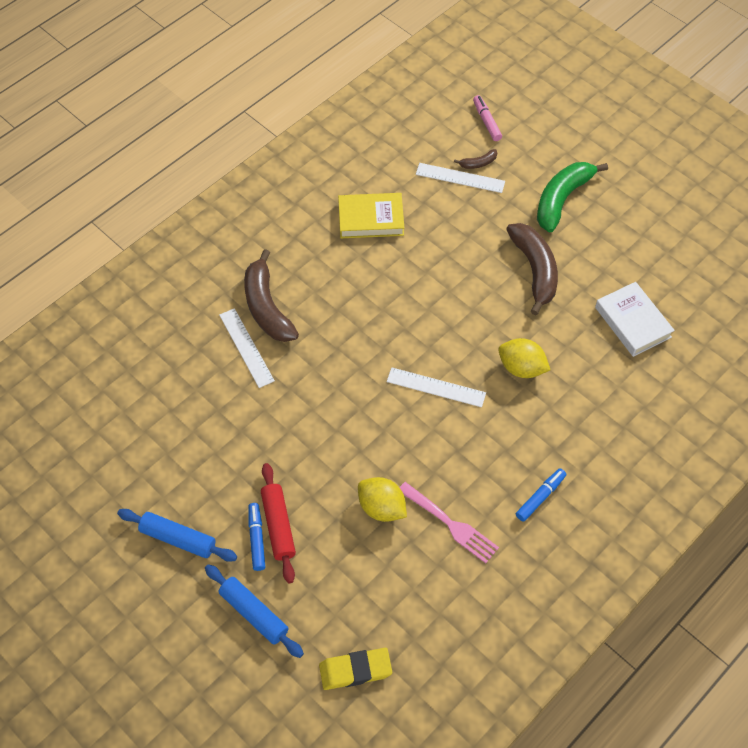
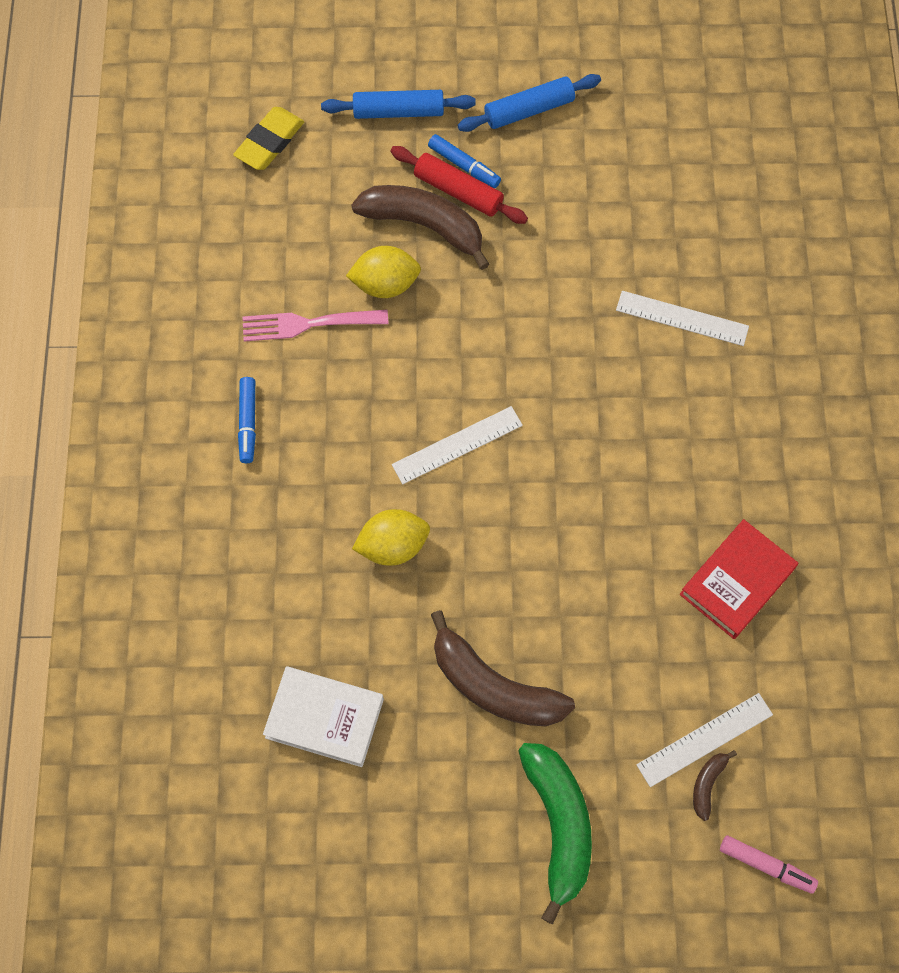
camera: 135 degrees right, 10 degrees up
brown banana [244,249,299,342] -> brown banana moved to [351,185,489,270]
yellow book [338,193,404,238] -> red book [680,519,798,639]

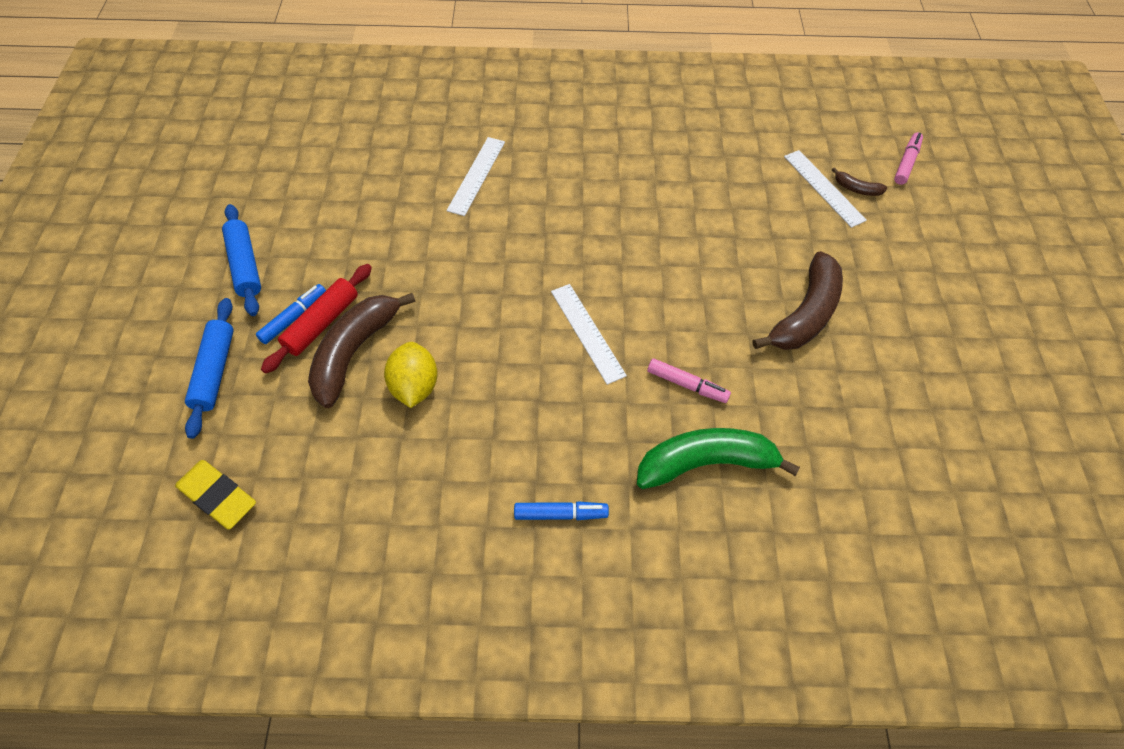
camera: 90 degrees left, 10 degrees down
pink fork [243,310,388,342] -> none
white book [263,666,384,767] -> none
yellow lemon [352,509,430,566] -> pink marker [647,358,731,403]
green banana [518,743,592,925] -> green banana moved to [637,428,800,489]
red book [680,519,798,639] -> none

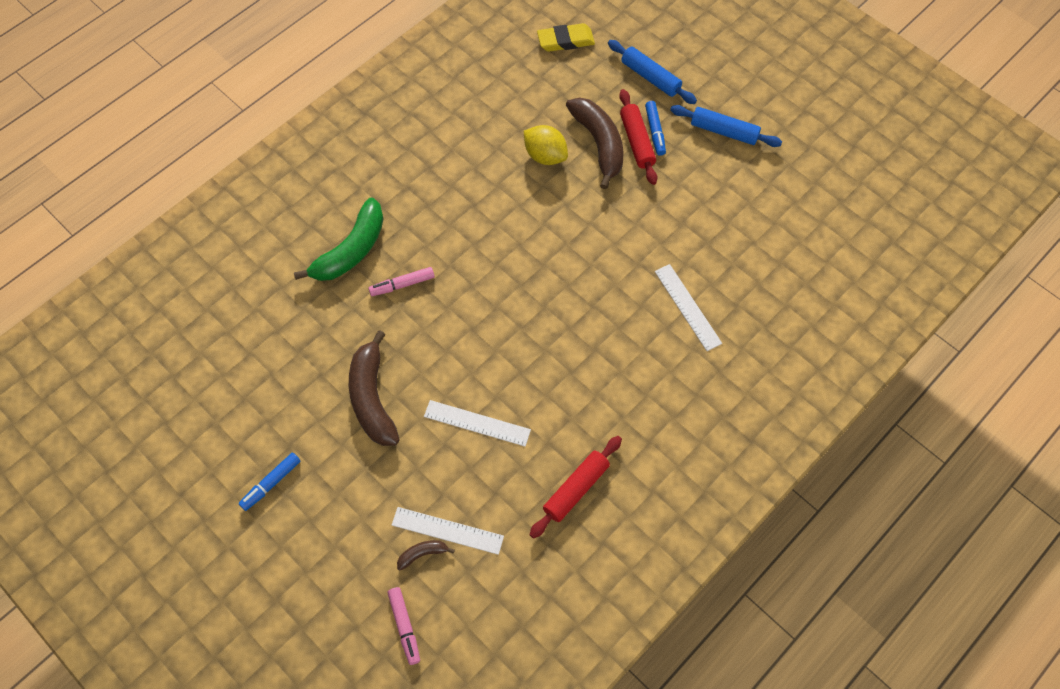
camera: 135 degrees right, 5 degrees up
blue marker [514,501,609,520] -> blue marker moved to [239,453,300,511]
white ruler [551,284,627,385] -> white ruler moved to [424,400,531,446]
none -> red rolling pin [529,436,622,538]

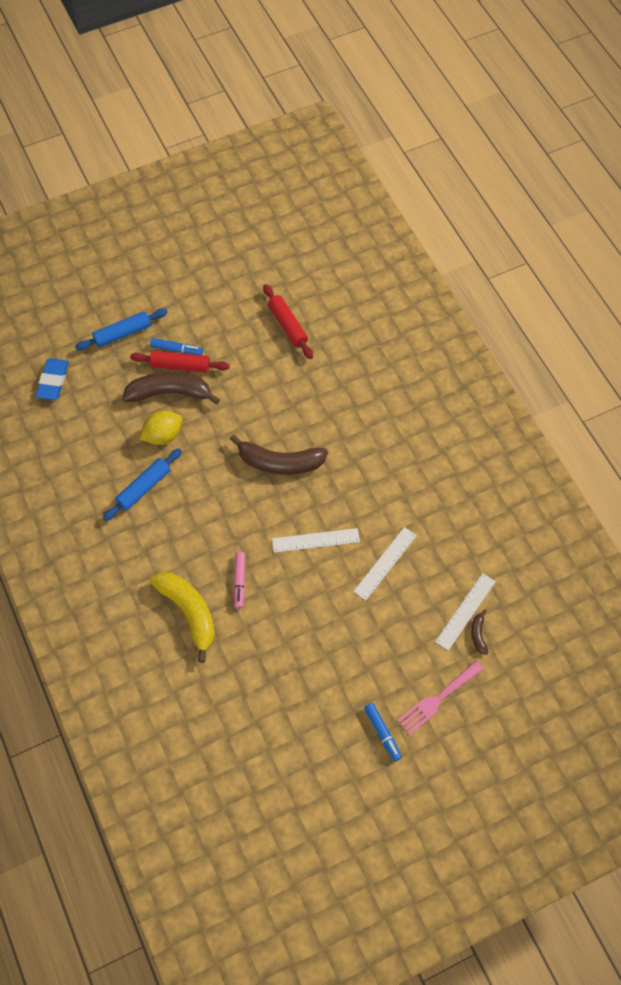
camera: 70 degrees left, 0 degrees up
green banana [294,198,383,281] -> yellow banana [150,572,215,663]
brown banana [349,330,400,446] -> brown banana moved to [230,434,328,475]
pink marker [387,587,420,665] -> none
red rolling pin [529,436,622,538] -> red rolling pin moved to [263,284,313,359]
yellow eraser [537,23,595,52] -> blue eraser [36,358,69,400]
white ruler [655,264,722,351] -> white ruler moved to [272,528,360,553]
blue rolling pin [670,105,782,147] -> blue rolling pin moved to [103,448,182,521]
none -> pink fork [397,661,483,735]

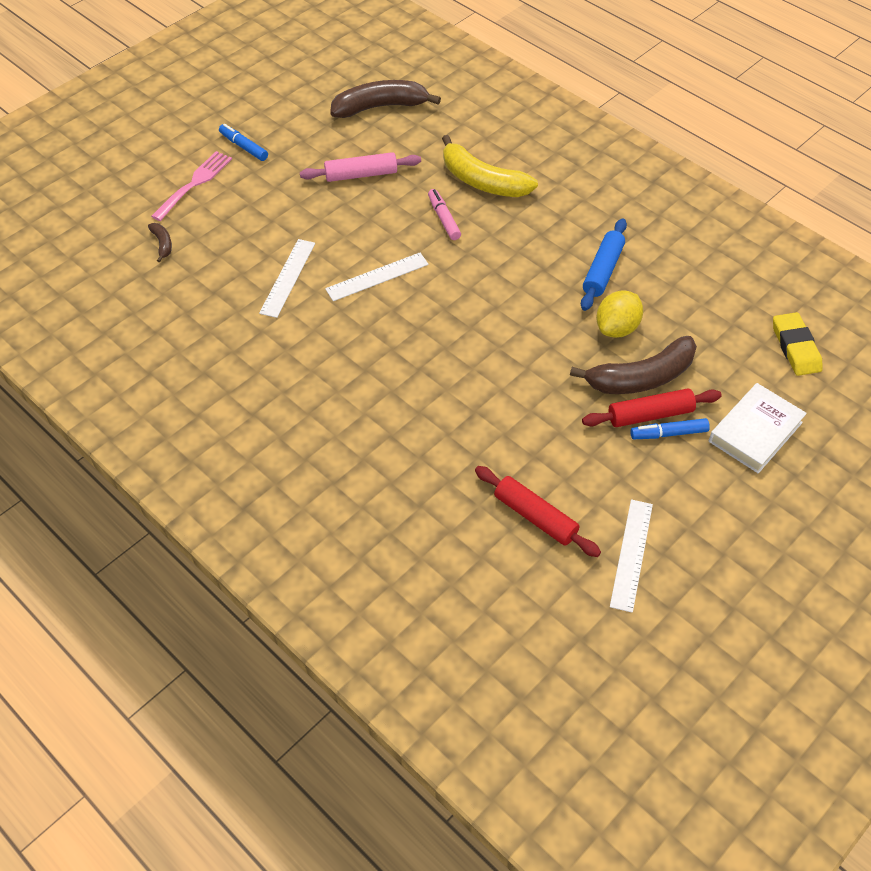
camera: 160 degrees right, 10 degrees down
blue eraser [36,358,69,400] -> yellow eraser [773,312,823,376]
blue rolling pin [75,309,168,351] -> white book [709,383,807,474]
brown banana [230,434,328,475] -> brown banana moved to [330,80,441,118]
white ruler [435,573,496,651] -> white ruler moved to [610,500,653,613]
none -> pink rolling pin [300,152,421,182]

